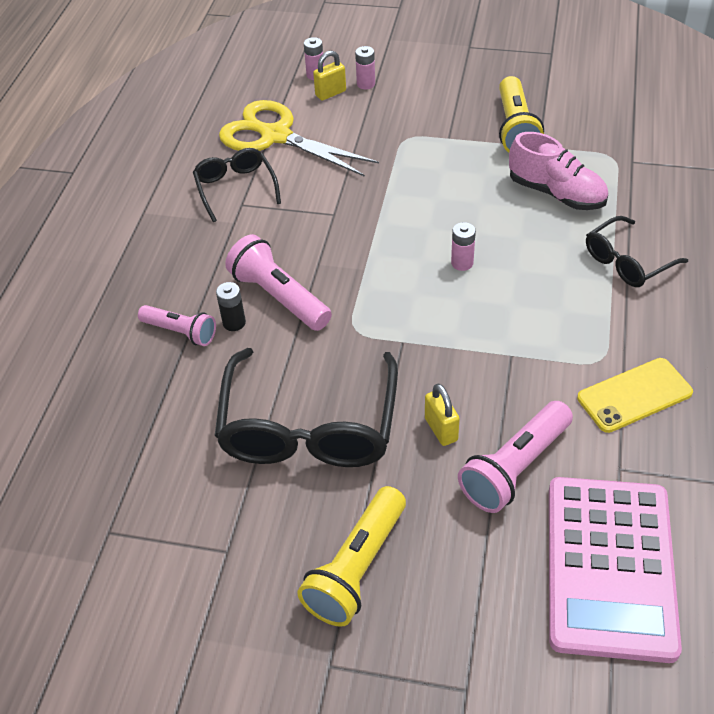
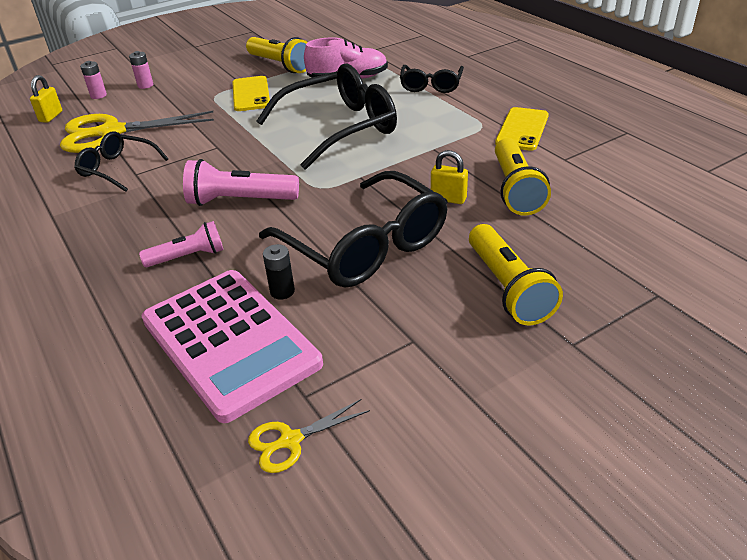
camera: 45 degrees left, 10 degrees down
black battery [216,282,246,331] -> black battery moved to [263,244,295,300]
yellow padlock [313,51,346,100] -> yellow padlock moved to [30,75,62,123]
pink battery [451,222,476,271] -> black glasses [256,64,397,170]
pink flashlight [458,401,573,513] -> yellow flashlight [495,138,551,216]
pink calculator [549,477,682,663] -> pink calculator moved to [142,270,323,423]
none -> yellow phone [232,76,270,111]
none -> yellow scissors [248,399,370,473]

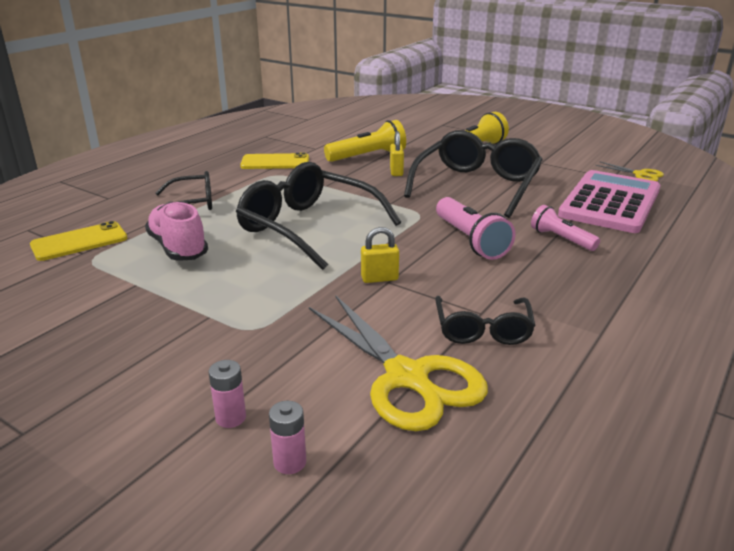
camera: 115 degrees left, 10 degrees down
yellow padlock [30,75,62,123] -> yellow padlock moved to [361,227,399,283]
yellow phone [232,76,270,111] -> yellow phone moved to [30,221,127,261]
yellow flashlight [246,37,307,73] -> none
black battery [263,244,295,300] -> none

